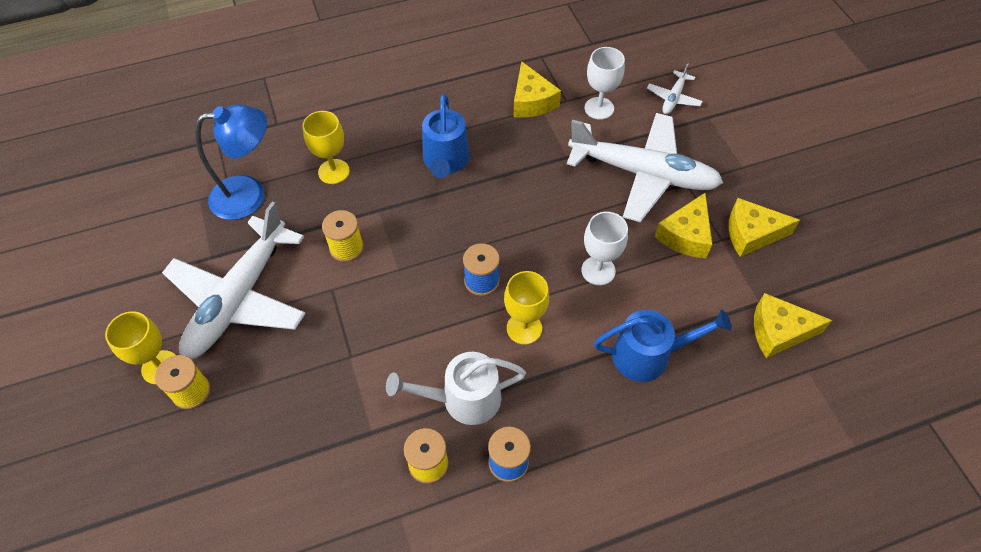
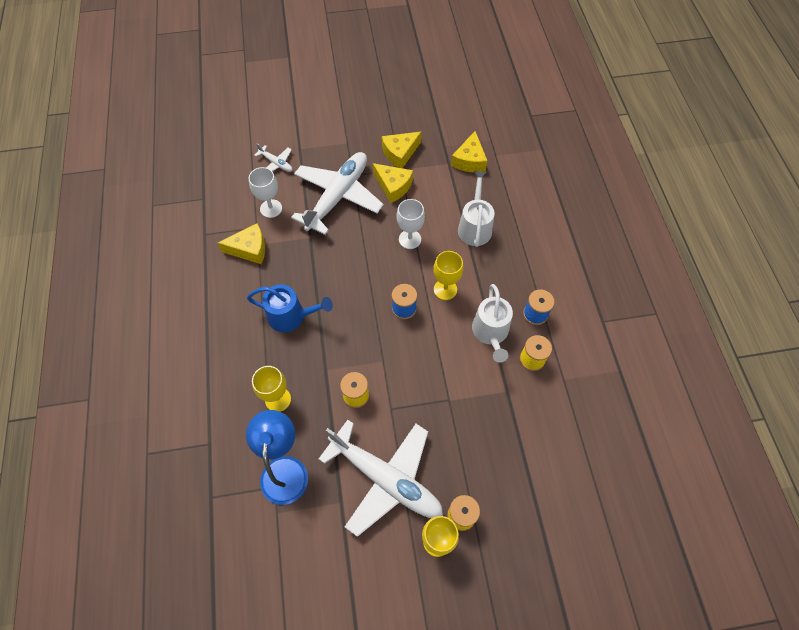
camera: 80 degrees left, 5 degrees up
blue watering can [594,310,732,382] -> white watering can [458,171,495,247]
yellow cheese [729,198,800,257] -> yellow cheese turned 45 degrees clockwise [382,132,421,168]

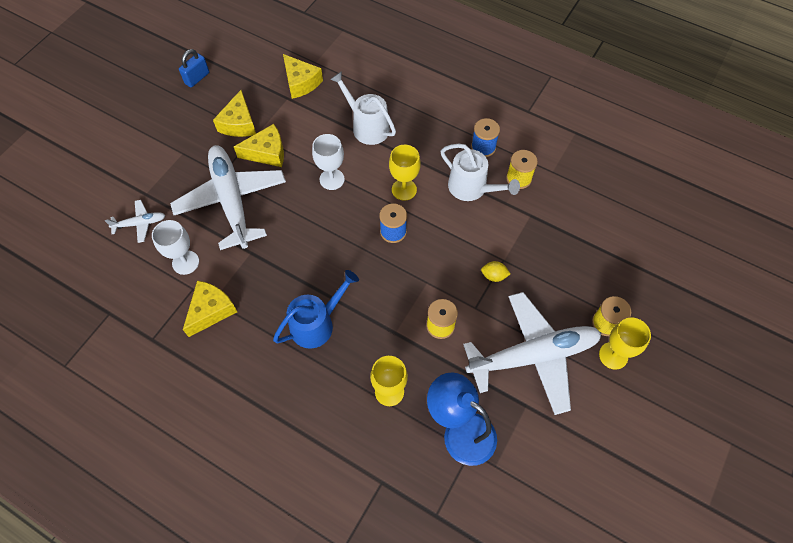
camera: 50 degrees left, 0 degrees up
none -> blue padlock [179,49,209,87]
none -> yellow lemon [481,261,511,282]

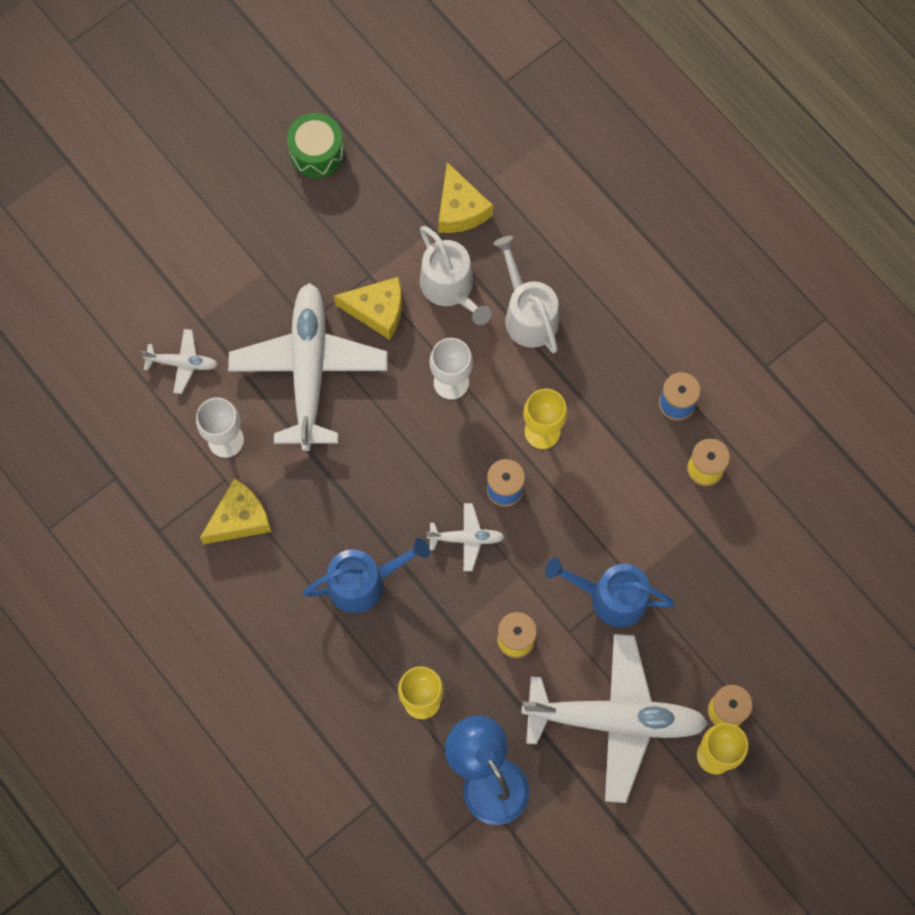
camera: 20 degrees right, 10 degrees up
blue padlock [179,49,209,87] -> green drum [287,113,344,178]
yellow cheese [213,90,256,137] -> none
white watering can [441,144,520,201] -> white watering can moved to [420,226,492,325]
yellow lemon [481,261,511,282] -> blue watering can [545,557,675,627]
none -> white plane [427,503,504,571]

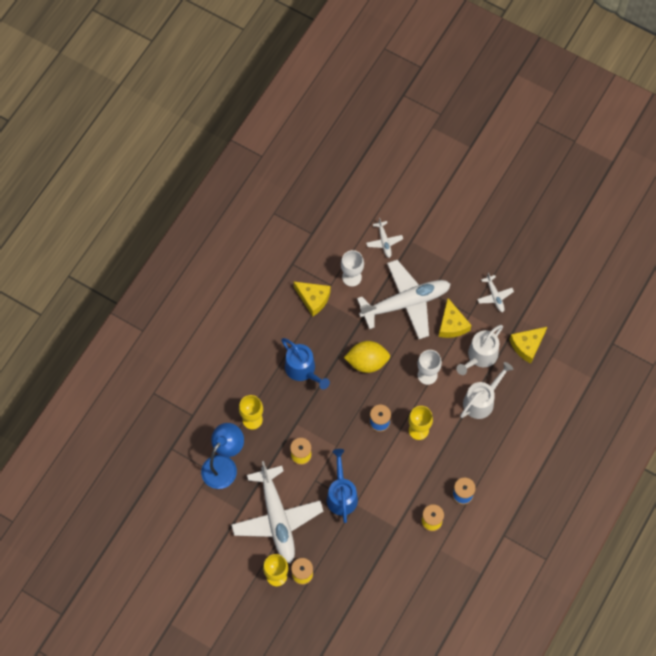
camera: 70 degrees right, 5 degrees down
green drum [287,113,344,178] -> none
white plane [427,503,504,571] -> white plane moved to [477,273,514,312]
none -> yellow lemon [344,341,390,373]

